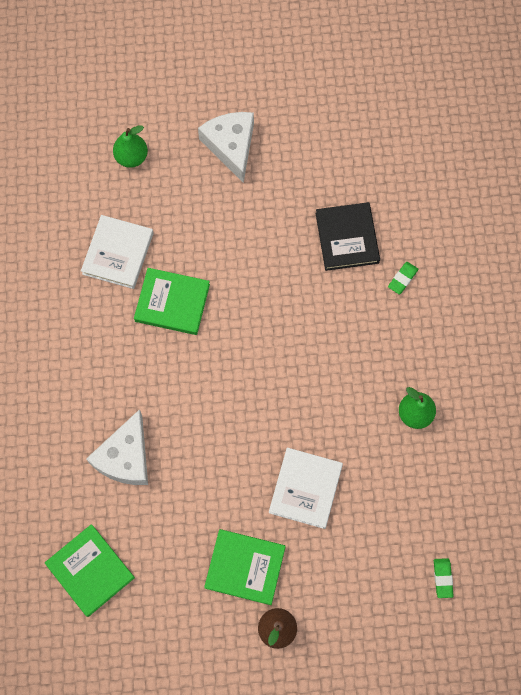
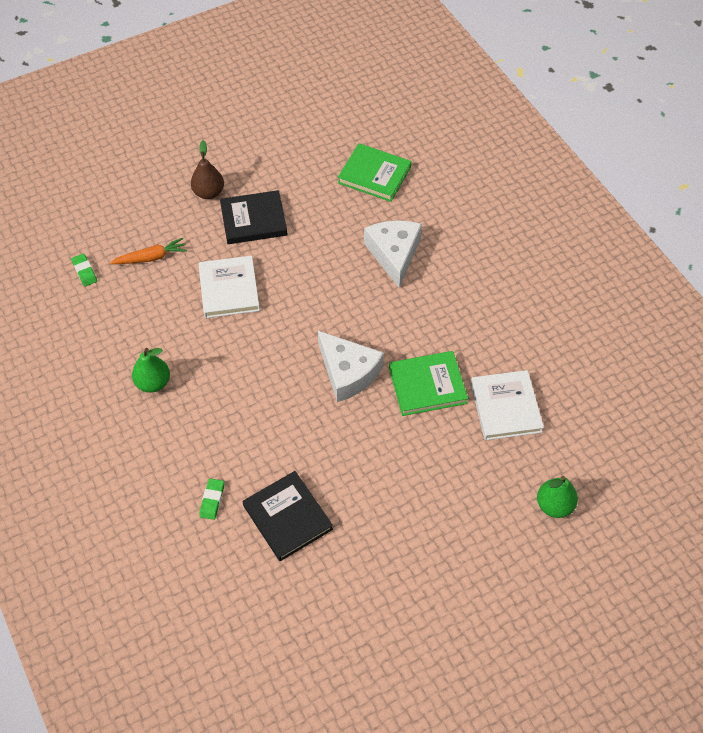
camera: 155 degrees right, 15 degrees down
white cheese [198,112,254,183] -> white cheese moved to [318,331,384,402]
green book [204,529,286,605] -> black book [220,190,287,244]
none -> orange carrot [110,238,187,264]

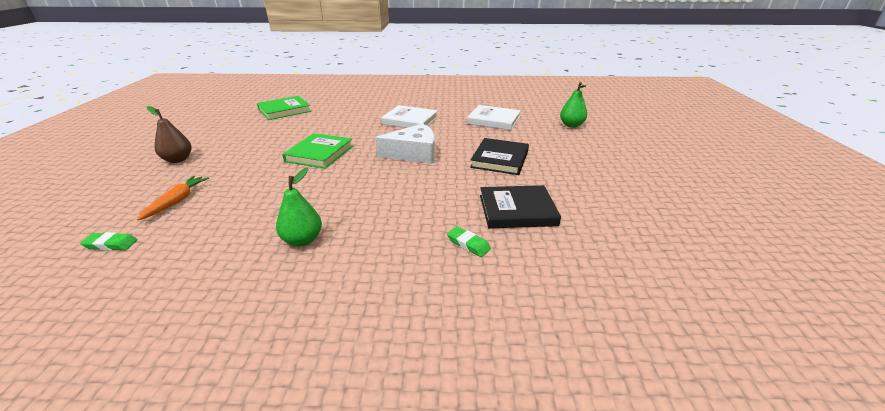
camera: 60 degrees left, 25 degrees down
white book [198,256,260,318] -> white book moved to [381,105,438,128]
black book [220,190,287,244] -> black book moved to [470,138,529,175]
white cheese [364,220,422,288] -> none
green book [389,351,468,416] -> green book moved to [282,133,353,169]

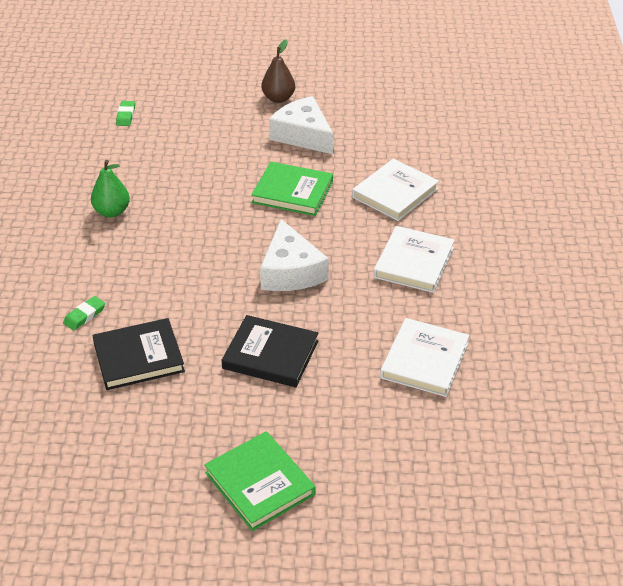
camera: 90 degrees right, 10 degrees up
orange carrot [137,176,209,221] -> none
green book [257,96,311,120] -> green book moved to [204,431,315,531]
black book [480,185,561,228] -> black book turned 75 degrees clockwise [92,318,185,390]
green pear [560,82,587,128] -> none
none -> white cheese [269,96,333,154]
none -> white book [352,159,439,221]

